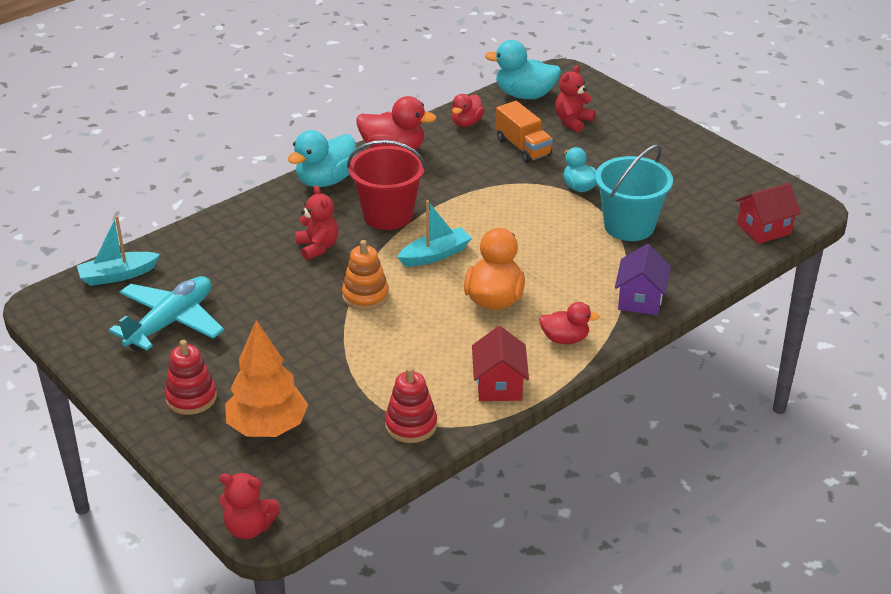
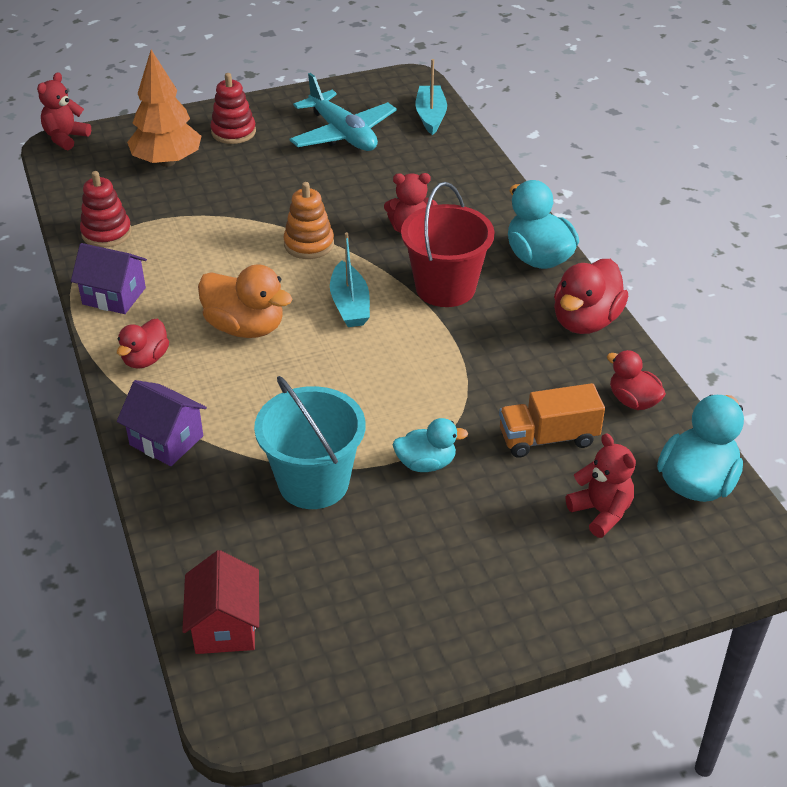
camera: 110 degrees right, 5 degrees up
red house [472,326,529,401] -> purple house [71,243,147,314]

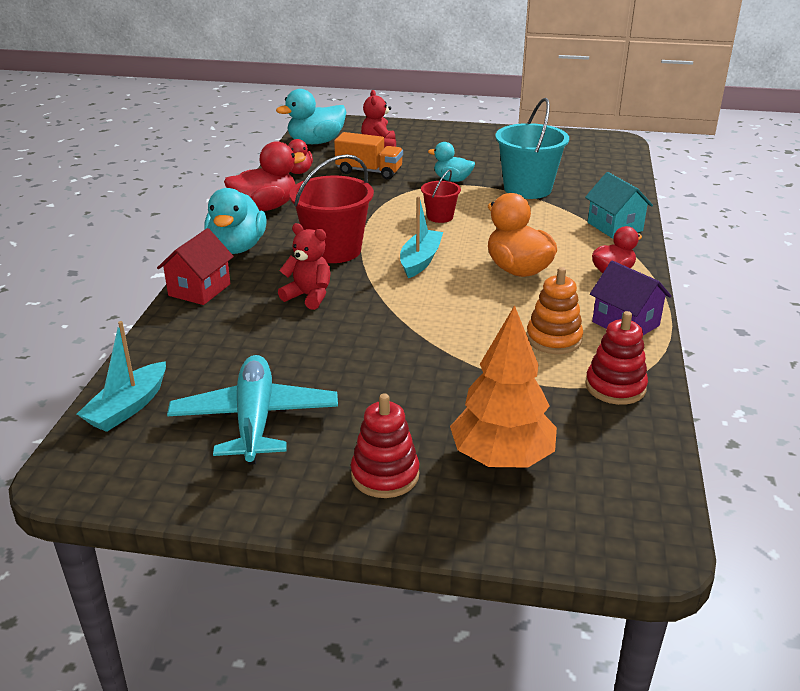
camera: 150 degrees left, 10 degrees down
red teddy bear [37,72,91,150] -> none
purple house [117,380,207,466] -> turquoise house [585,172,653,239]
red house [182,550,259,654] -> red house moved to [157,228,234,305]
orange stacking toy [283,182,334,259] -> orange stacking toy moved to [526,267,583,354]
none -> red bucket [421,169,461,223]

